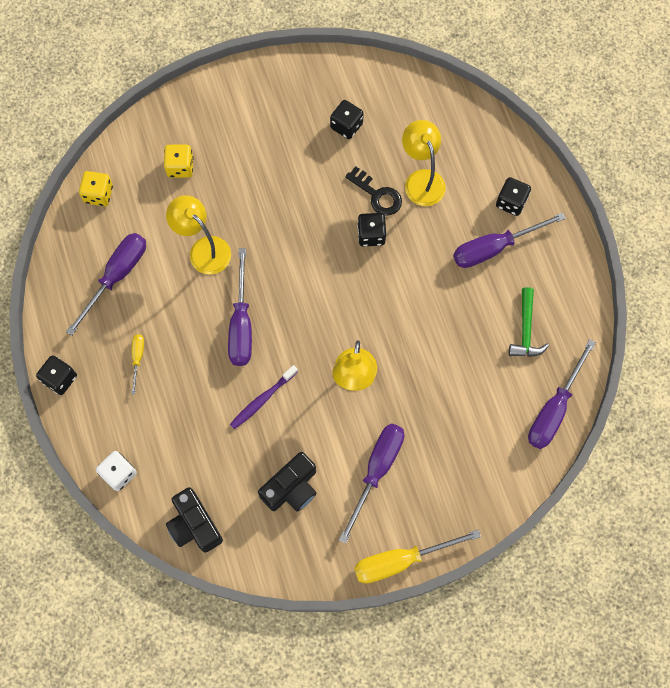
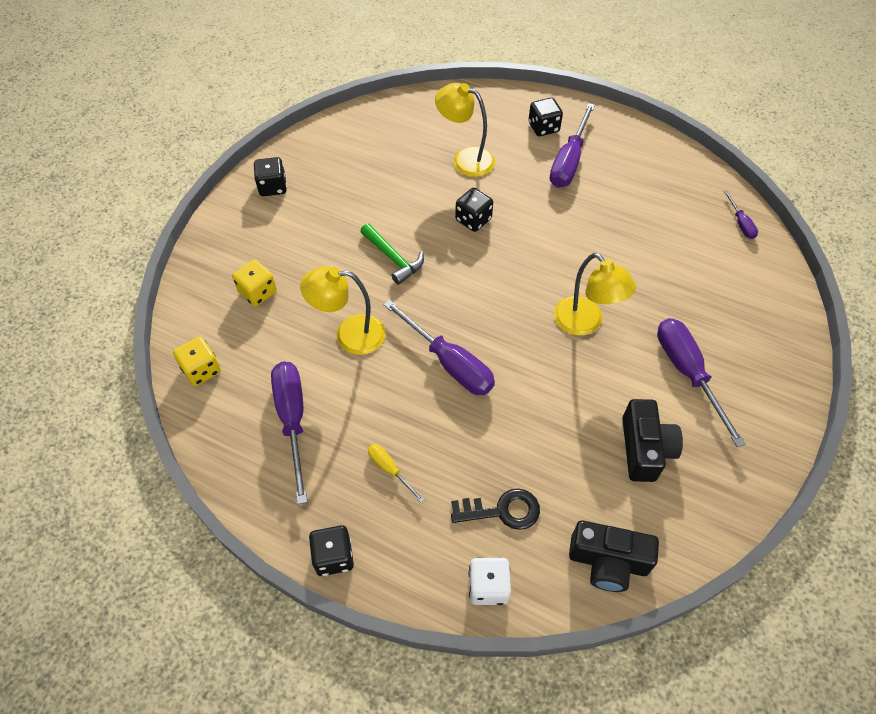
camera: 45 degrees left, 15 degrees down
purple toothbrush [230,365,298,429] -> none
black dice [330,100,364,139] -> black dice moved to [254,157,287,196]
black key [345,166,402,216] -> black key moved to [451,488,540,530]
yellow screwdriver [354,530,481,584] -> none
green hammer [509,287,549,357] -> green hammer moved to [360,223,424,285]
purple screwdriver [528,339,596,449] -> purple screwdriver [724,190,758,239], size x0.50

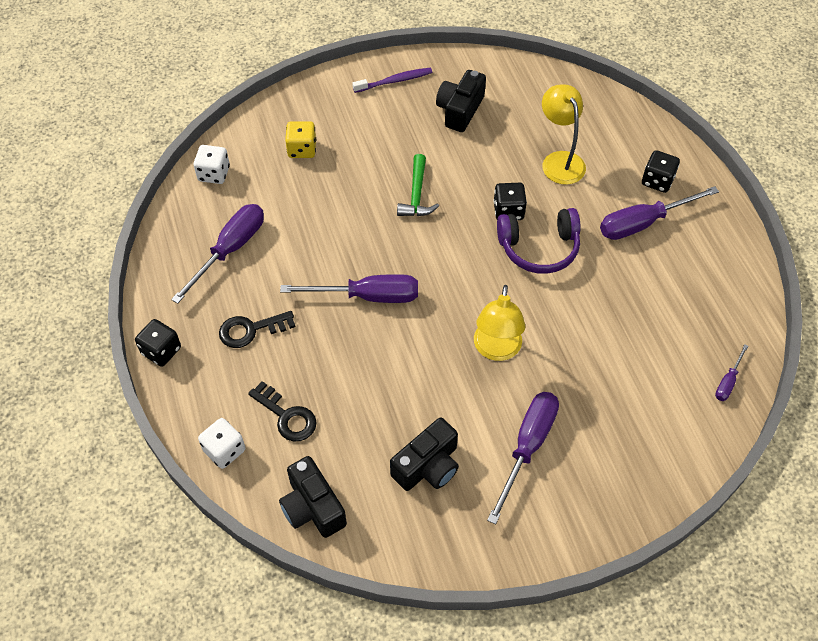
camera: 45 degrees right, 0 degrees up
yellow dice [173,337,221,386] -> white dice [194,145,230,184]
black dice [254,157,287,196] -> purple toothbrush [352,68,432,93]
yellow lamp [300,266,386,355] -> none
yellow screwdriver [368,444,425,503] -> black key [219,311,295,348]
purple screwdriver [384,300,495,395] -> purple screwdriver turned 90 degrees counterclockwise [280,274,418,303]
none -> black camera [436,70,486,132]
none -> purple headphones [497,208,581,274]

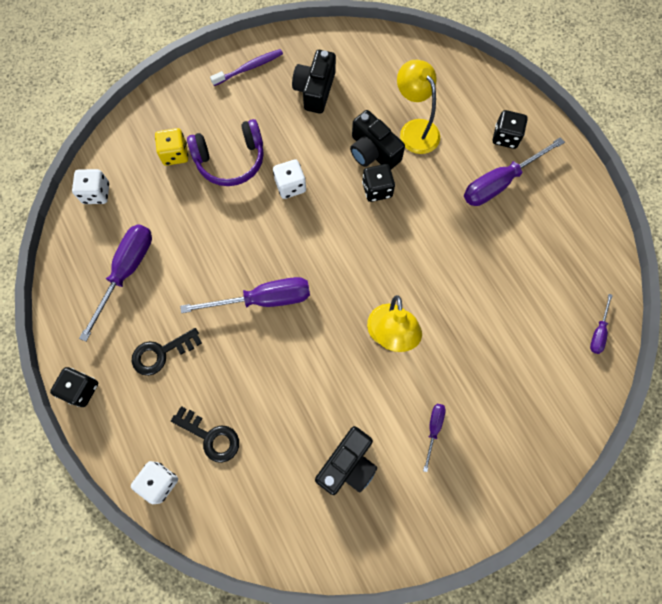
camera: 10 degrees left, 15 degrees up
black camera [279,456,347,538] -> black camera moved to [350,110,405,169]
green hammer [397,154,439,216] -> white dice [273,160,306,199]
purple screwdriver [487,392,559,524] -> purple screwdriver [423,404,446,472], size x0.50
purple headphones [497,208,581,274] -> purple headphones moved to [187,119,264,186]

